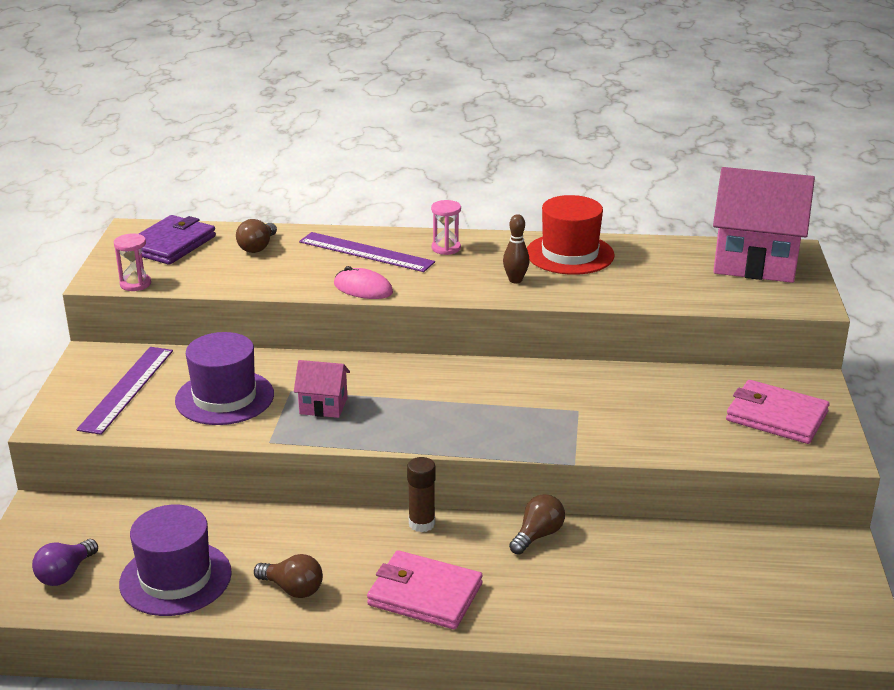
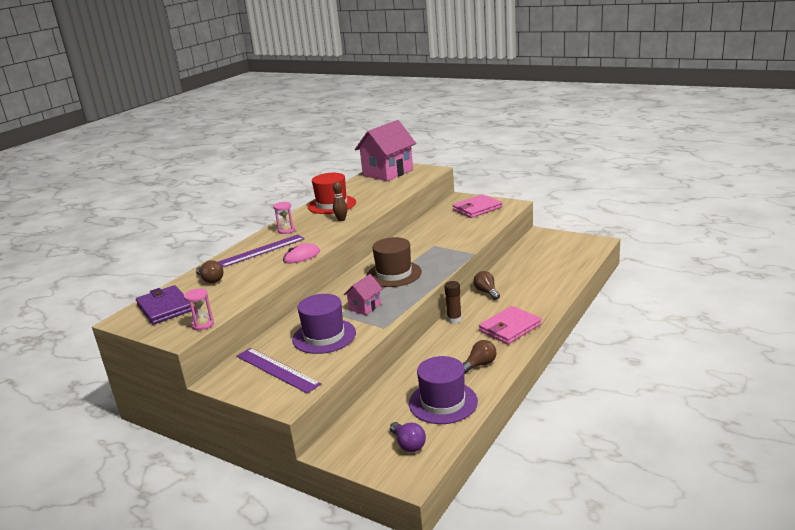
camera: 60 degrees left, 5 degrees down
none -> brown hat [367,237,422,287]

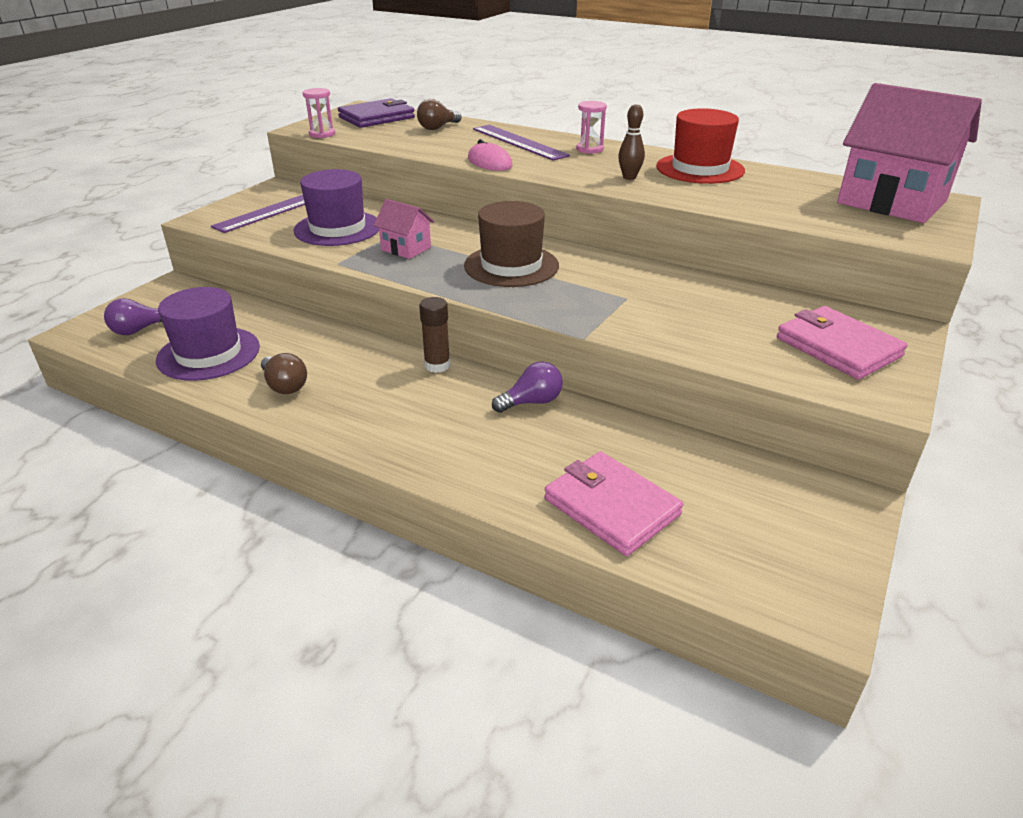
camera: 85 degrees right, 10 degrees up
brown light bulb [473,271,500,300] -> purple light bulb [492,362,563,413]
pink wallet [479,306,541,344] -> pink wallet moved to [544,451,683,556]

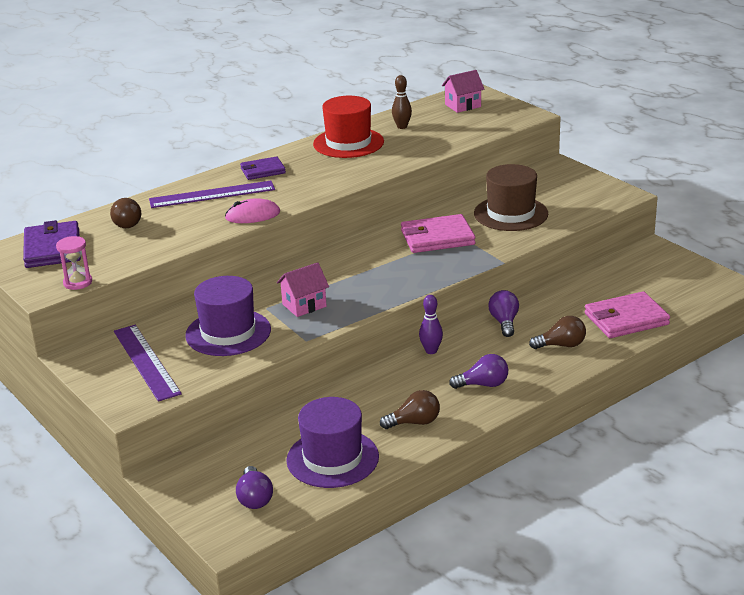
camera: 65 degrees left, 5 degrees down
brown glue stick [419,297,450,373] -> purple bowling pin [419,295,443,354]
brown hat [464,201,559,287] -> brown hat moved to [474,164,548,231]
pink hourglass [576,101,607,154] -> purple wallet [240,156,286,180]
brown bowling pin [618,104,645,180] -> brown bowling pin moved to [392,75,412,129]
pink wallet [777,306,908,380] -> pink wallet moved to [401,214,475,253]
pink house [837,83,982,223] -> pink house [442,70,484,113], size x0.47
none -> purple light bulb [449,354,508,389]
none -> brown light bulb [529,316,586,349]

